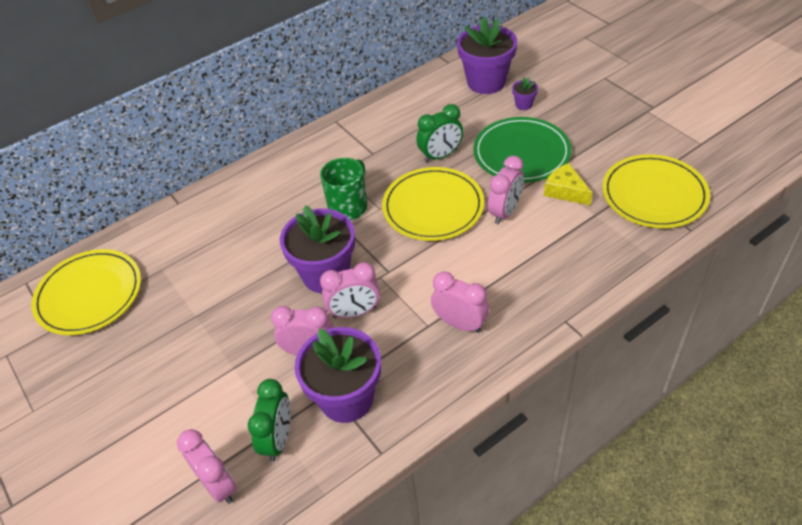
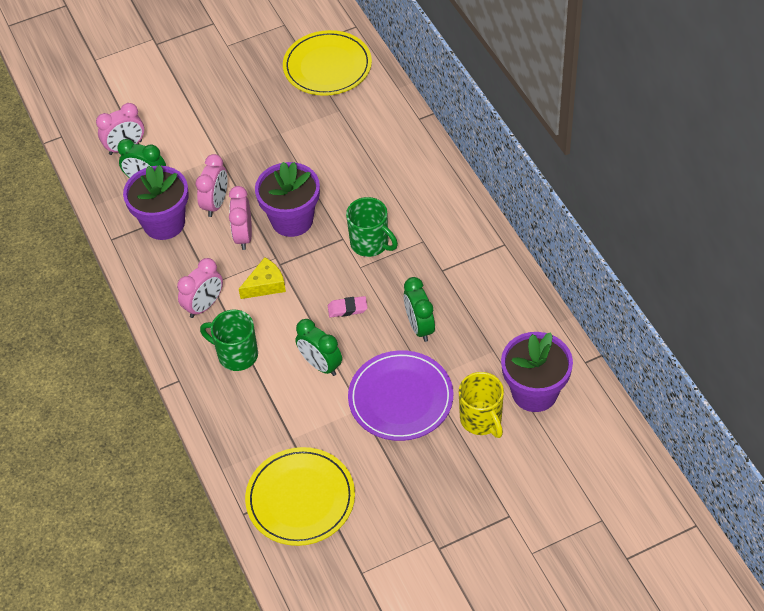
camera: 100 degrees right, 5 degrees up
yellow plate [382,167,484,241] -> pink eraser [328,296,367,317]
green plate [473,117,571,183] -> purple plate [348,350,453,441]
pink clock [488,156,524,224] -> green clock [295,319,342,376]
purple flower pot [512,77,538,110] -> yellow mug [459,372,504,438]
yellow cheese [544,163,592,205] -> yellow cheese moved to [239,257,286,299]
none -> green mug [200,310,258,371]

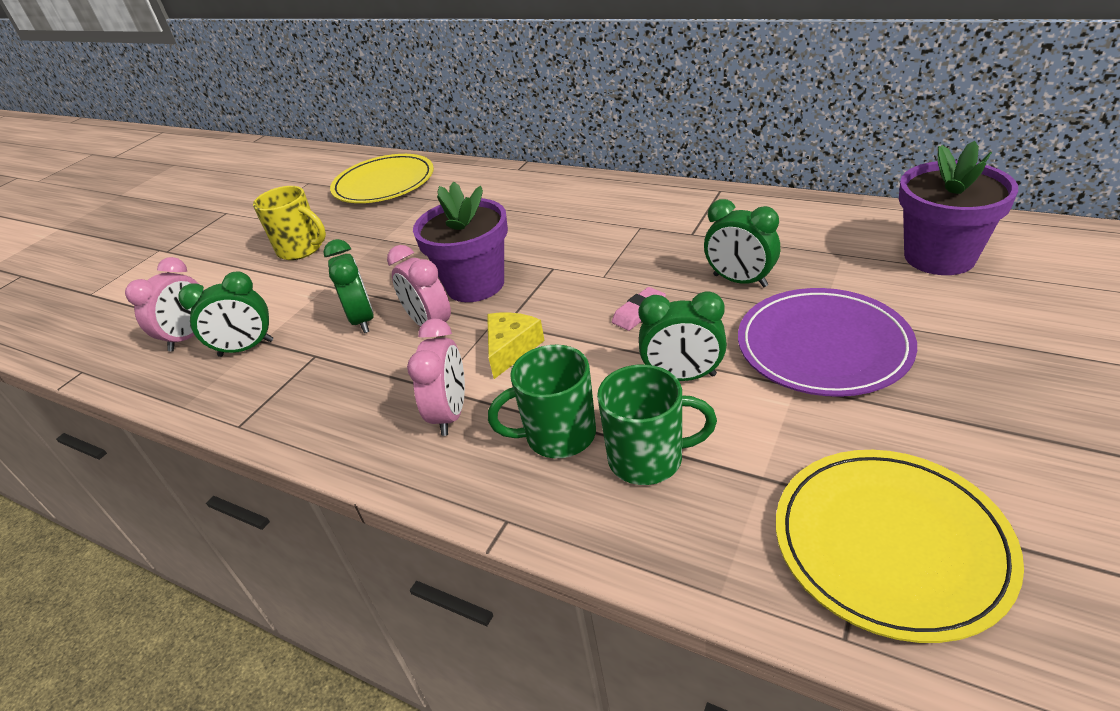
camera: 35 degrees left, 15 degrees down
purple flower pot [123,165,189,240] -> none
pink clock [196,154,227,217] -> green clock [324,239,374,333]
green mug [346,197,398,257] -> green mug moved to [597,364,717,485]
yellow mug [459,372,504,438] -> yellow mug moved to [253,186,326,260]

